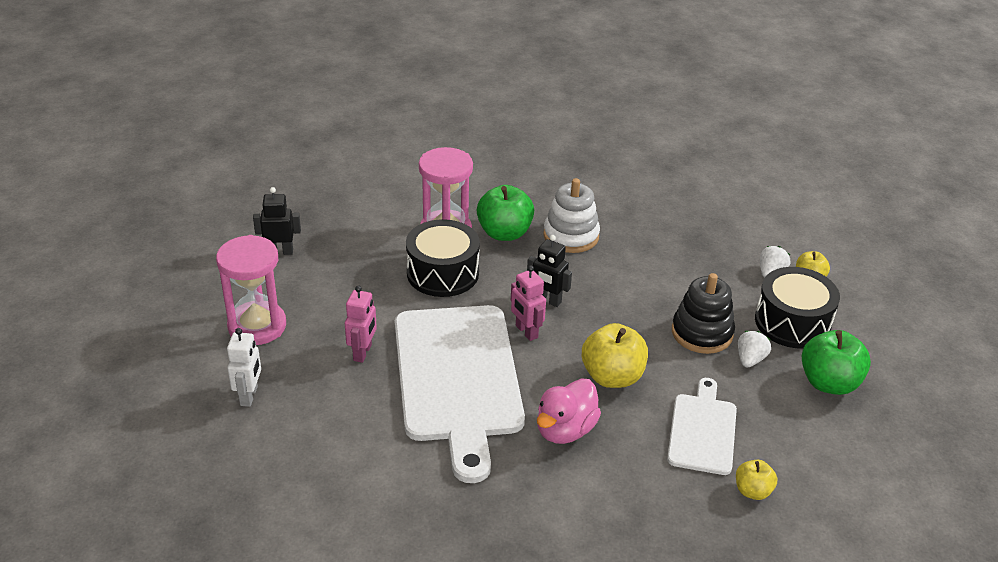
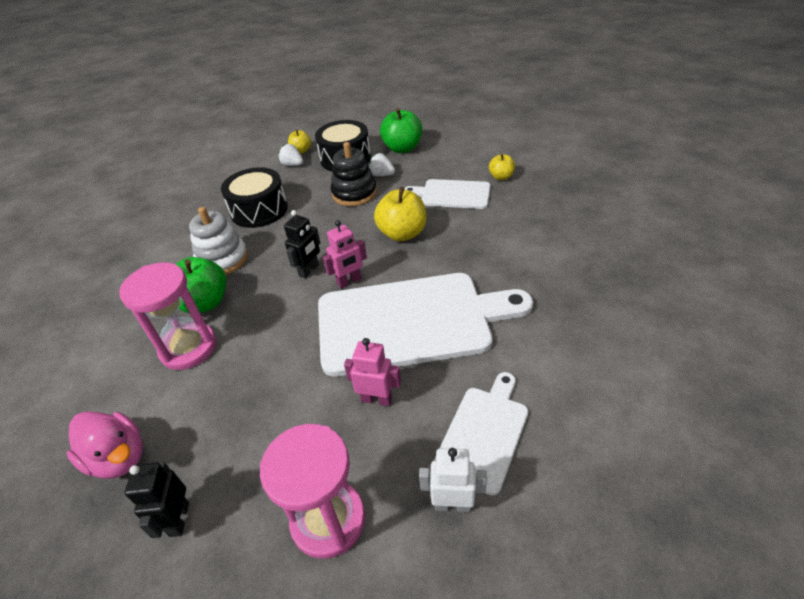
camera: 85 degrees left, 5 degrees up
black drum [406,219,480,297] -> black drum moved to [221,167,288,228]
pink duck [537,378,601,444] -> pink duck moved to [66,411,143,479]
none -> white cutting board [434,372,528,495]

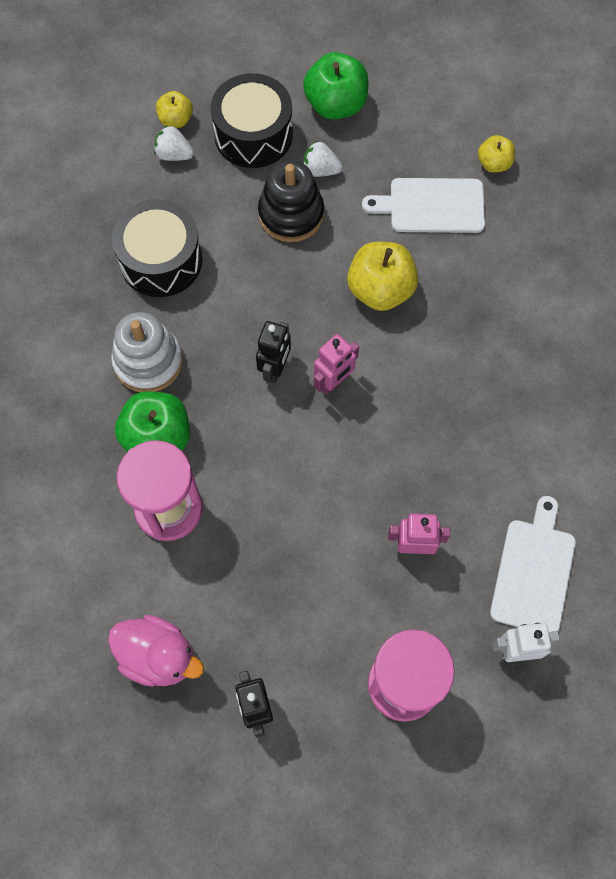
camera: 15 degrees left, 25 degrees up
white cutting board [318,273,533,376] -> none

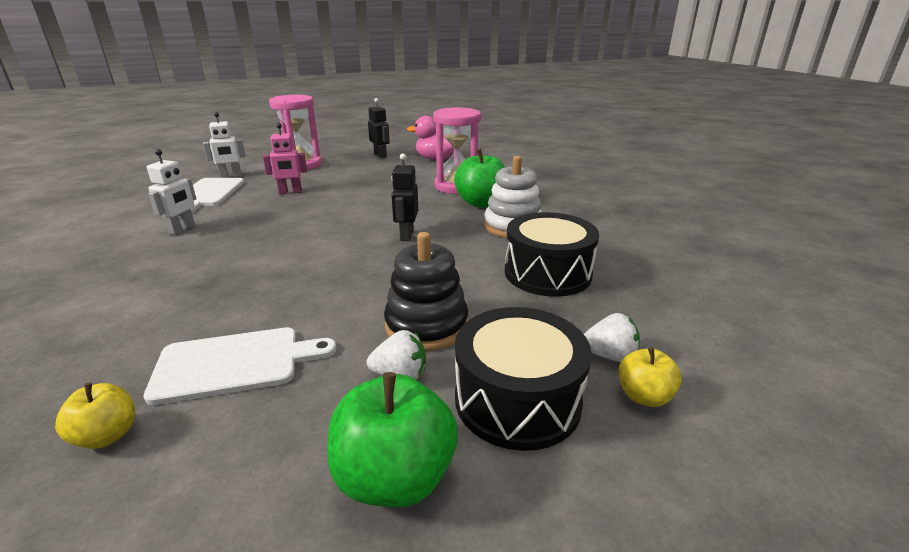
camera: 165 degrees right, 40 degrees down
pink robot [314,334,359,395] -> none
yellow apple [347,242,418,311] -> none
none -> white robot [147,149,196,235]

